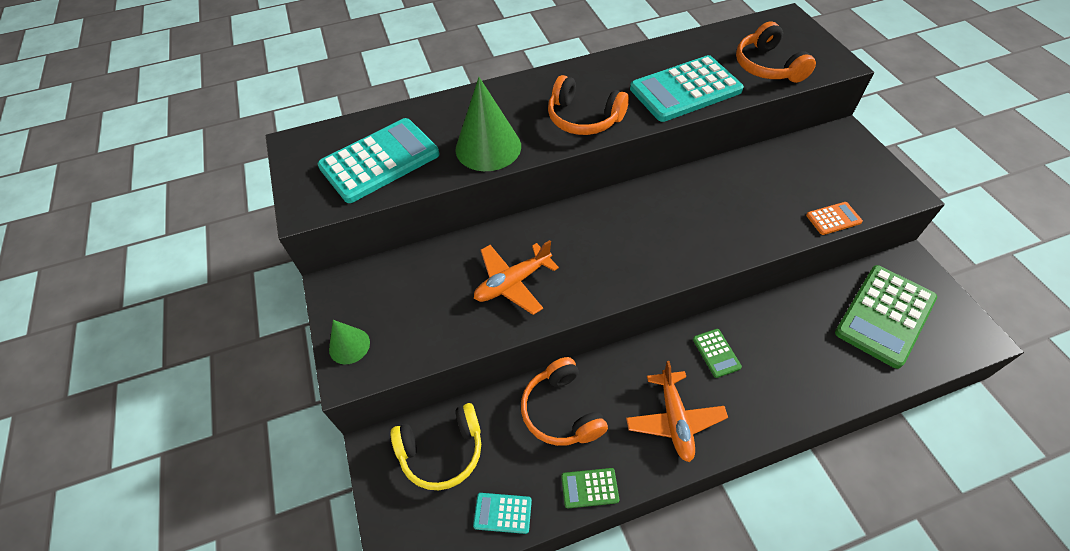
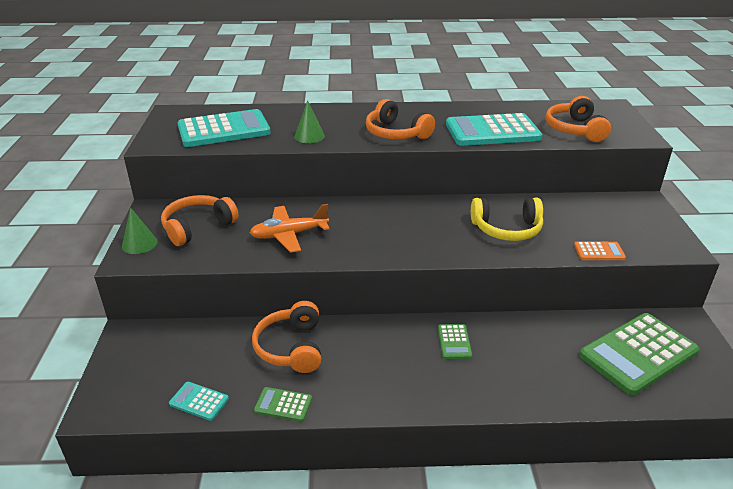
camera: 15 degrees right, 20 degrees down
yellow headphones [390,403,481,490] -> yellow headphones moved to [471,198,543,241]
green cone [455,77,521,171] -> green cone [294,100,325,143], size x0.56
orange plane [626,361,728,462] -> none
none -> orange headphones [161,195,239,246]

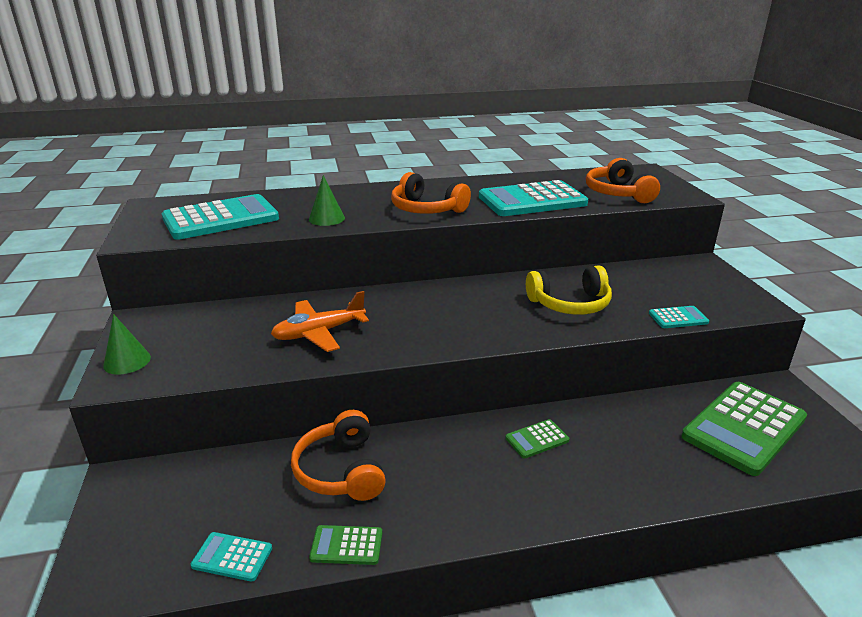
camera: 10 degrees left, 5 degrees down
orange headphones [161,195,239,246] -> none
green calculator [438,324,472,359] -> green calculator turned 75 degrees clockwise [505,419,569,458]
orange calculator [574,242,626,260] -> turquoise calculator [649,306,709,328]

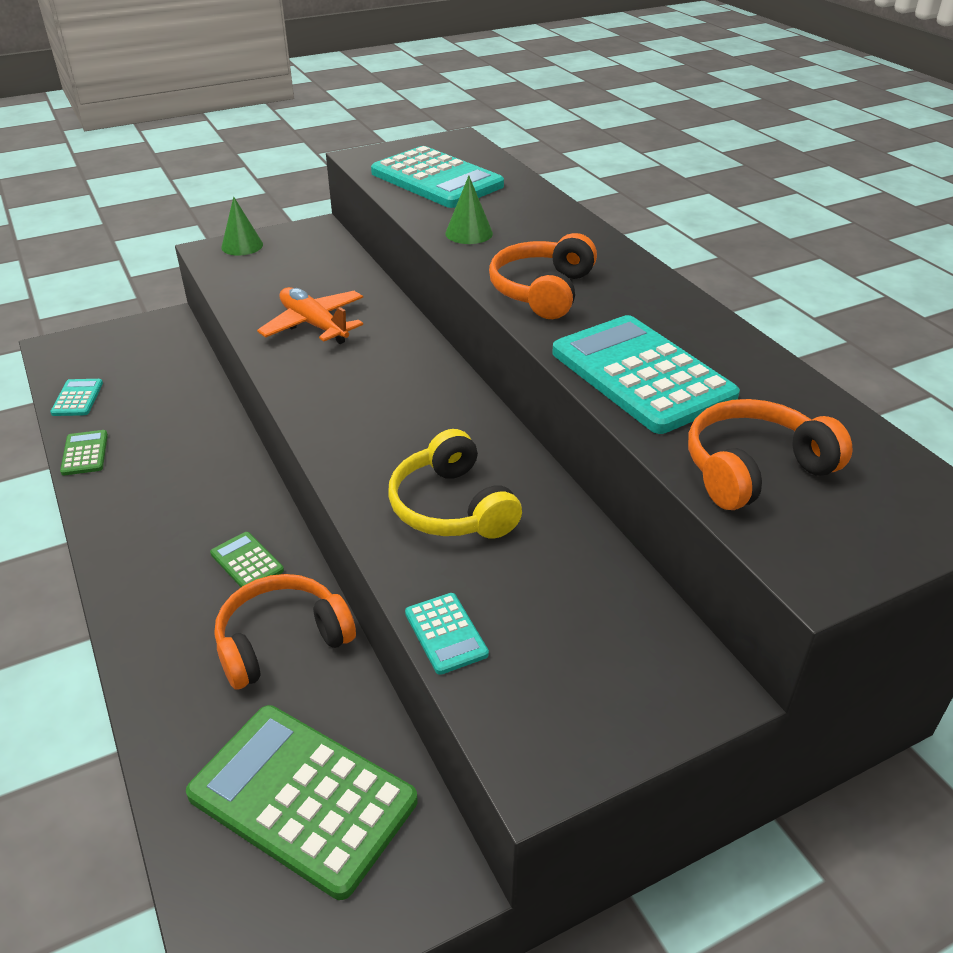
camera: 75 degrees right, 10 degrees up
orange headphones [291,410,386,501] -> orange headphones moved to [215,574,356,689]

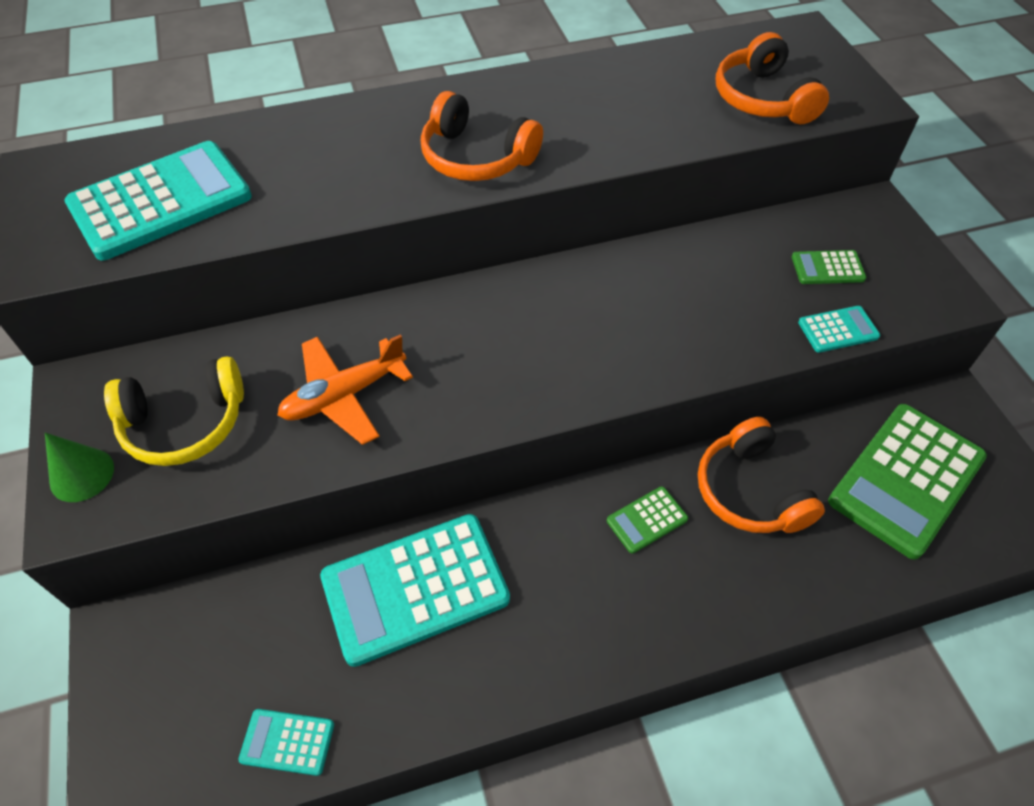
camera: 80 degrees left, 15 degrees up
green calculator [60,430,108,475] -> green calculator moved to [792,250,866,284]
yellow headphones [388,429,522,539] -> yellow headphones moved to [104,356,244,466]
green cone [445,176,493,244] -> none
turquoise calculator [552,315,740,434] -> turquoise calculator moved to [320,514,510,667]

